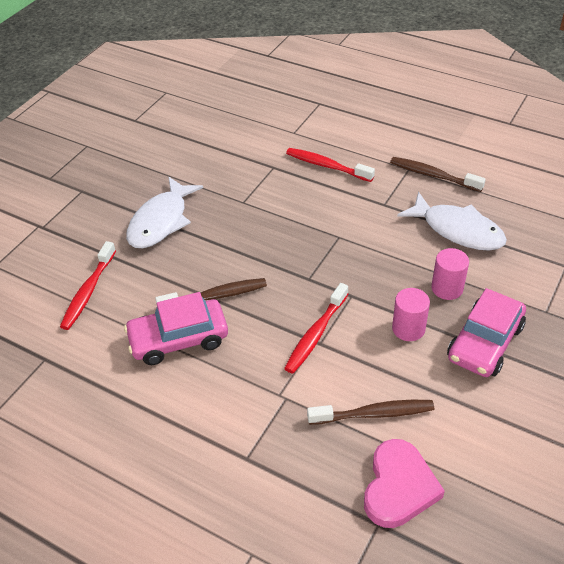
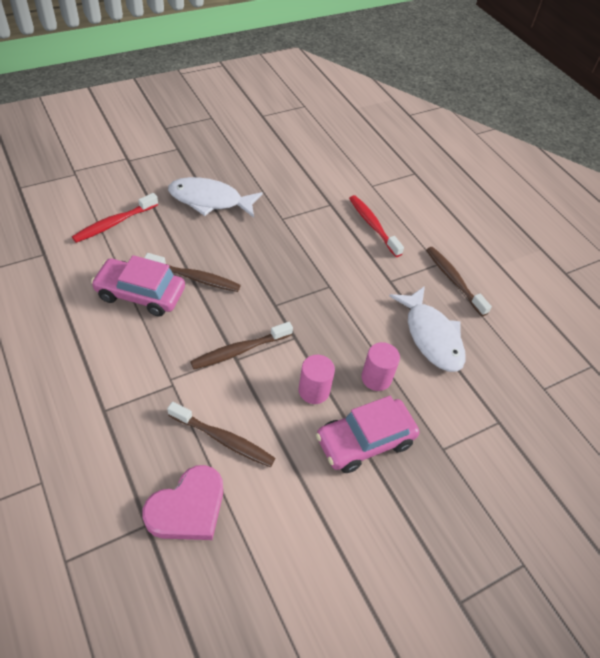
camera: 25 degrees right, 5 degrees up
white fish [126,177,203,248] -> white fish turned 45 degrees clockwise [168,177,263,218]
red toothbrush [284,283,348,374] -> brown toothbrush [190,322,293,369]

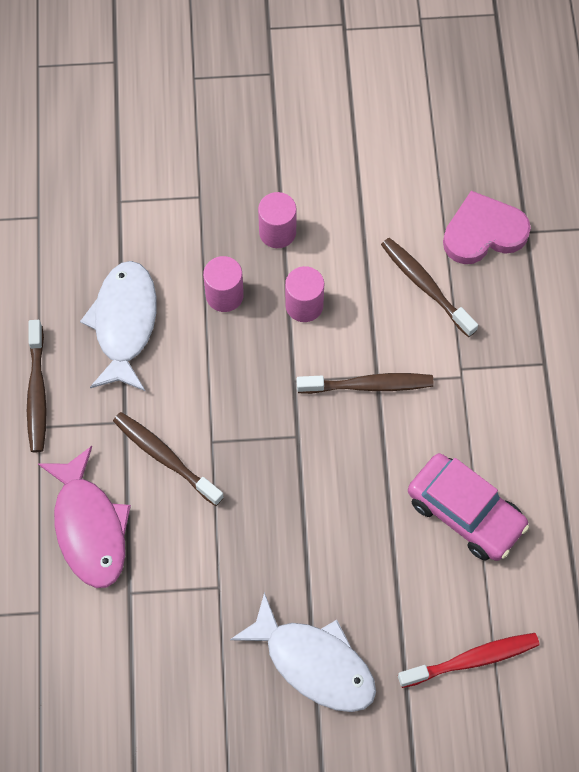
camera: 150 degrees left, 15 degrees up
brown toothbrush [144,253,241,292] -> brown toothbrush moved to [113,412,224,506]
pink car [316,396,419,473] -> pink cylinder [258,192,297,248]
red toothbrush [349,195,404,257] -> pink fish [38,446,131,588]

